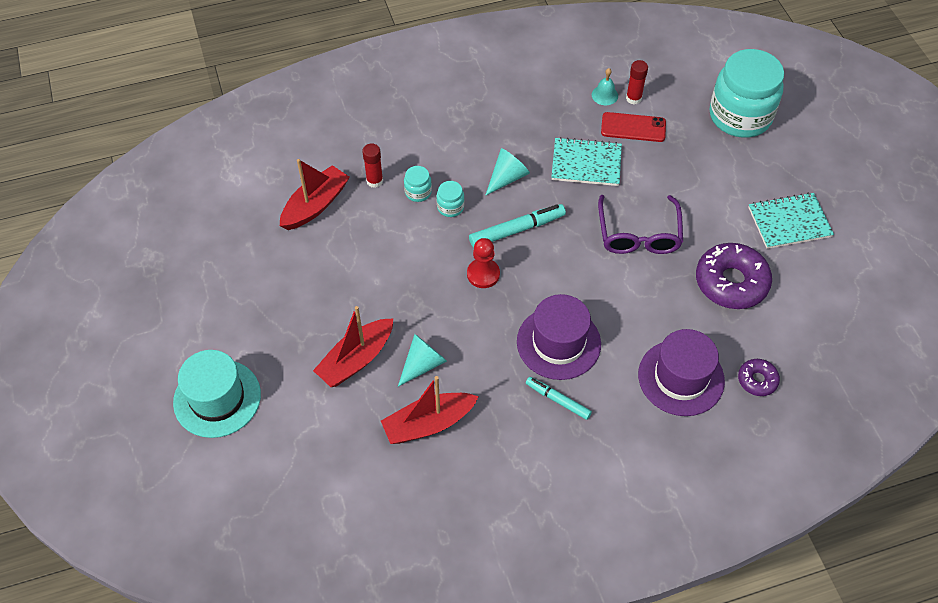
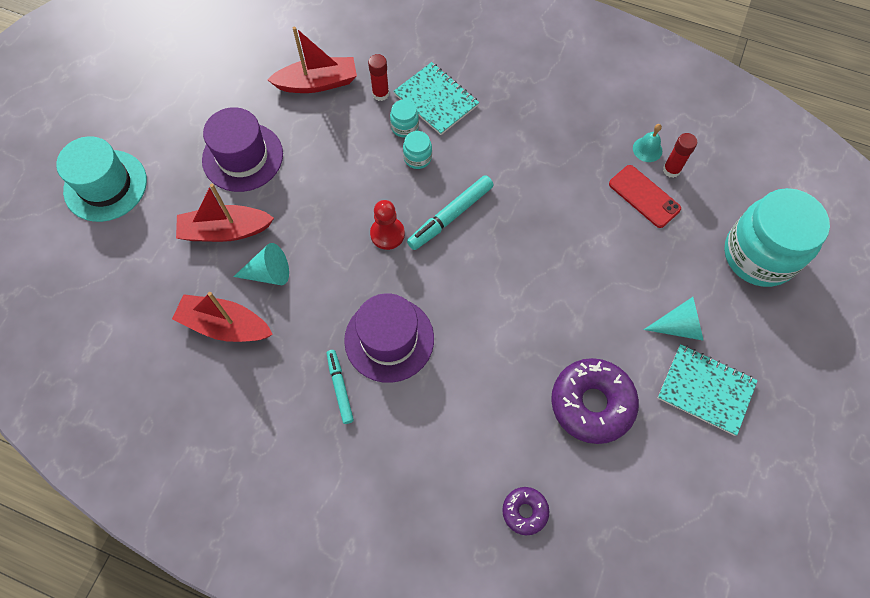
camera: 40 degrees right, 10 degrees up
turquoise marker [469,204,566,248] -> turquoise marker turned 120 degrees clockwise [407,175,494,250]
turquoise cone [485,148,530,196] -> turquoise cone moved to [643,297,704,341]
turquoise notebook [551,137,622,186] -> turquoise notebook moved to [393,62,479,135]
purple glasses [598,195,683,254] -> none
purple hat [638,329,725,416] -> purple hat moved to [202,107,283,192]

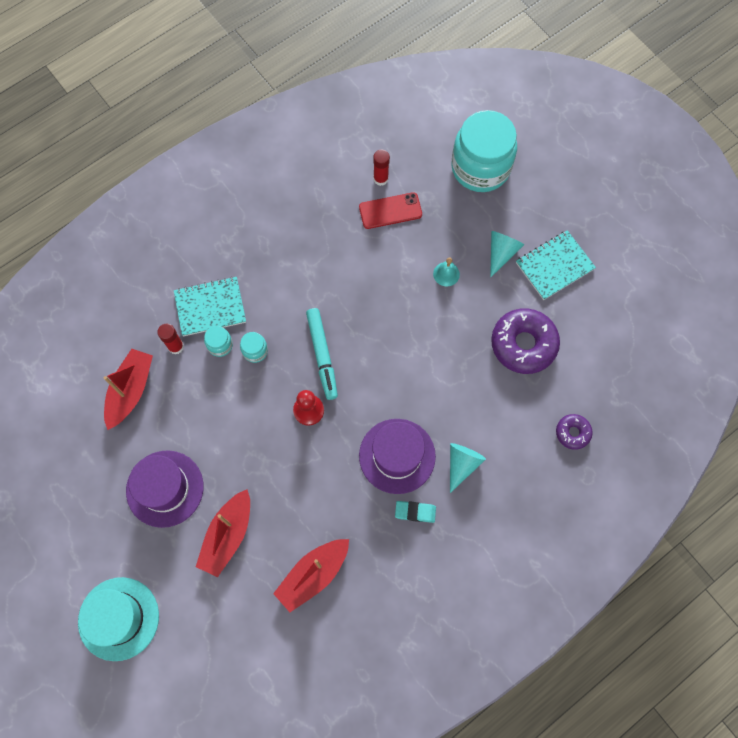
camera: 60 degrees left, 5 degrees up
turquoise cone [233,243,289,285] -> turquoise cone moved to [450,443,486,493]
turquoise marker [326,350,354,424] -> turquoise eraser [395,501,436,523]
turquoise bell [633,124,662,162] -> turquoise bell moved to [433,257,460,286]

